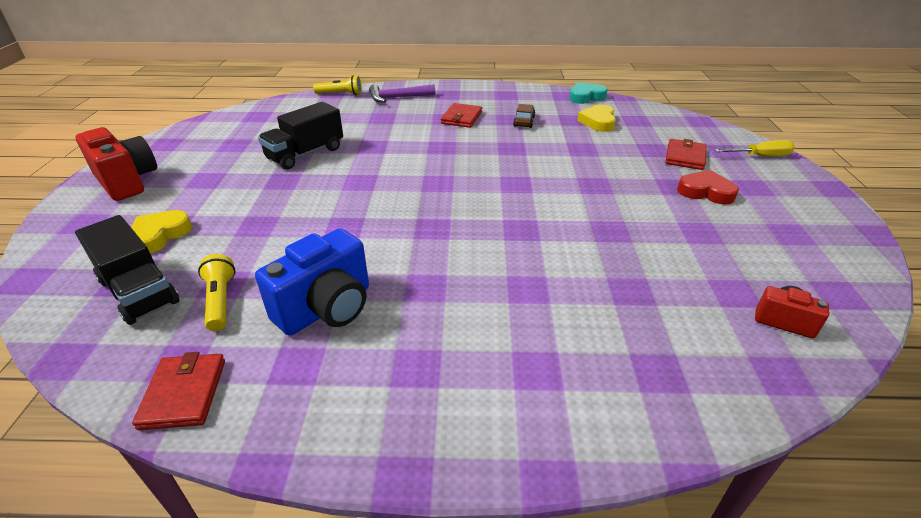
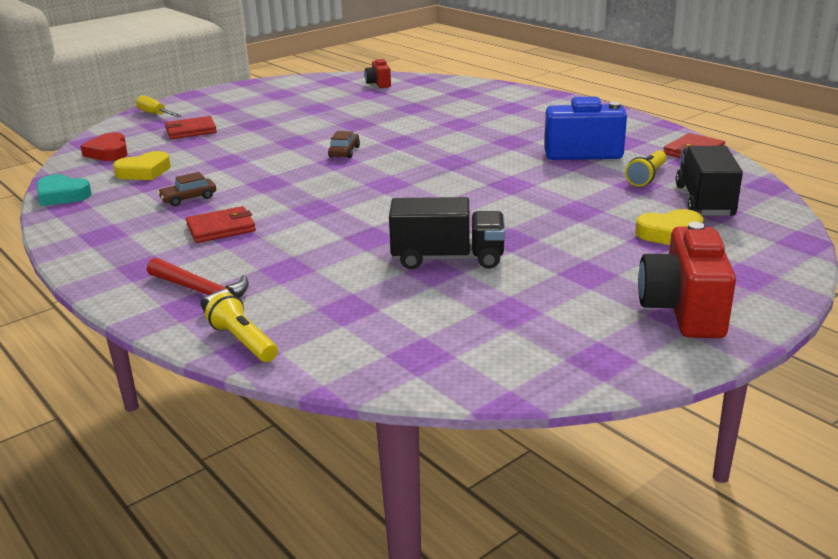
camera: 130 degrees left, 10 degrees down
purple hammer [369,84,435,103] -> red hammer [147,258,249,312]
red heart [677,170,739,205] -> red heart moved to [80,132,128,161]
none -> brown car [328,131,360,158]

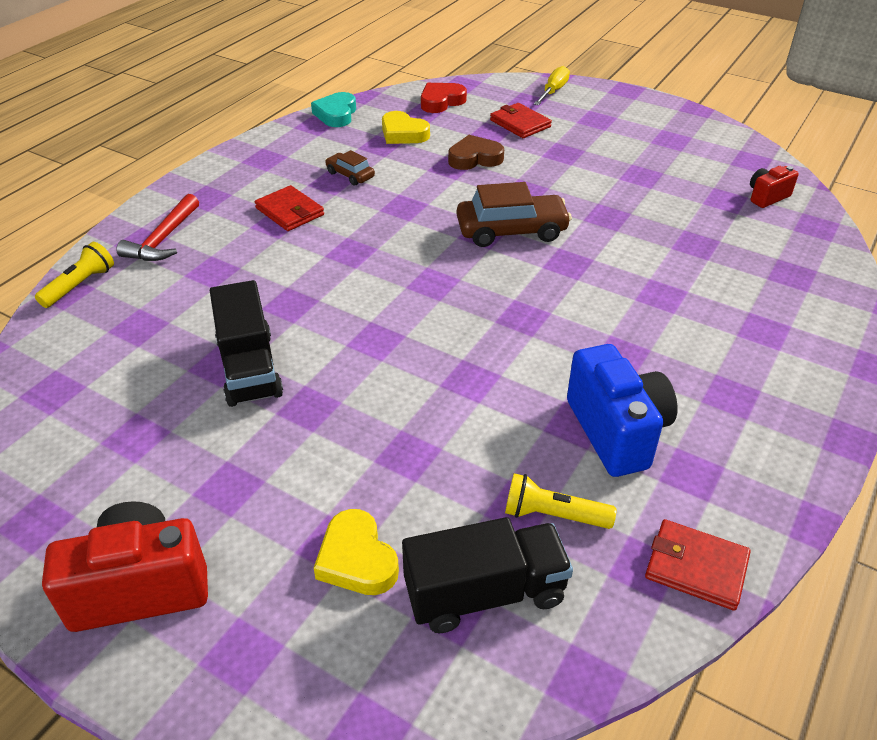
camera: 70 degrees right, 15 degrees up
brown car [328,131,360,158] -> brown car [457,182,572,247], size x1.88
none -> brown heart [448,135,504,170]

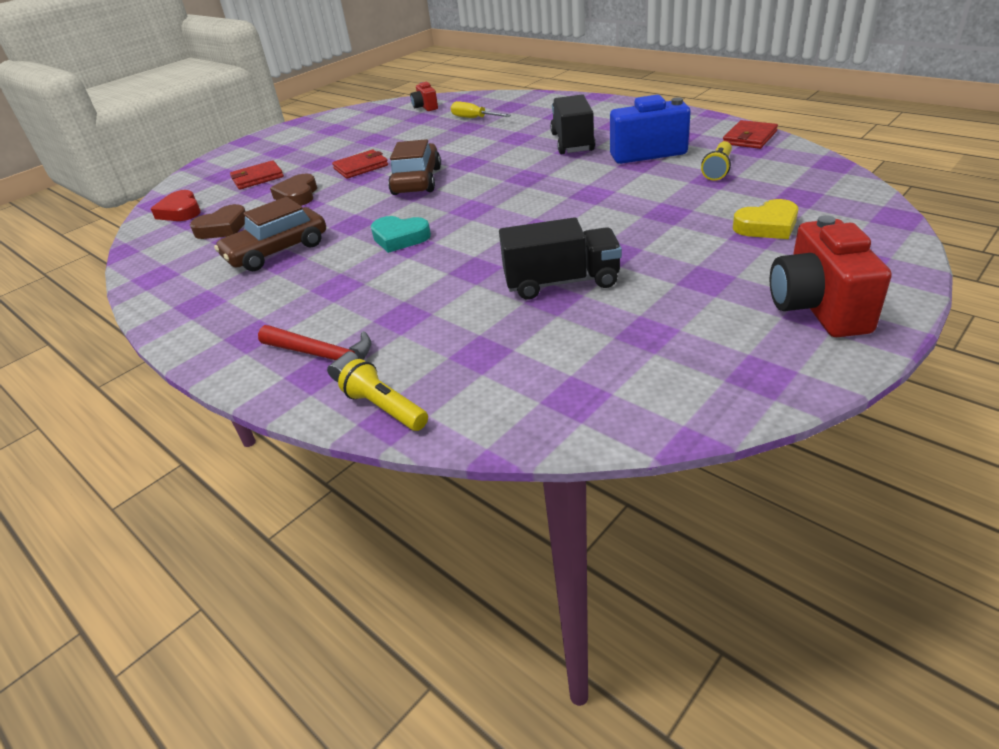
camera: 75 degrees left, 5 degrees down
red wallet [255,185,324,231] -> red wallet moved to [332,150,388,179]
turquoise heart [311,92,356,127] -> turquoise heart moved to [371,216,431,253]
brown car [325,150,375,186] -> brown car [214,197,326,271], size x1.88
yellow heart [382,111,430,144] -> brown heart [190,204,246,239]
black truck [402,517,573,633] -> black truck moved to [550,94,595,154]
yellow screwdriver [534,66,570,105] -> yellow screwdriver moved to [451,101,511,118]

